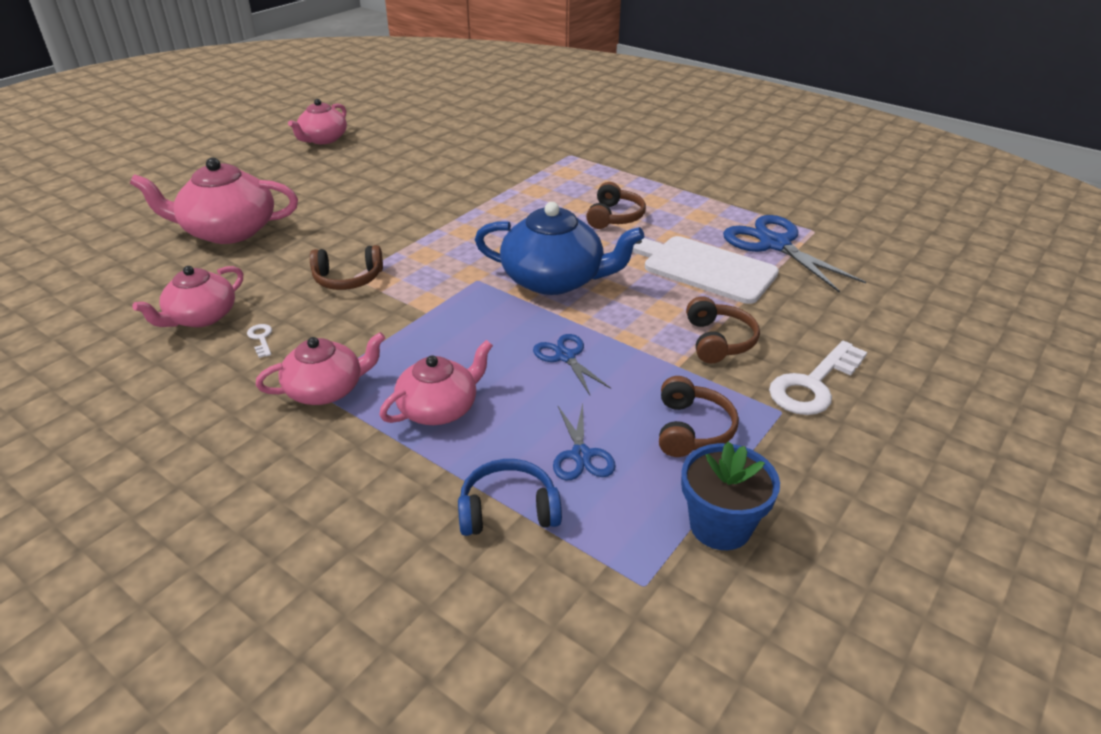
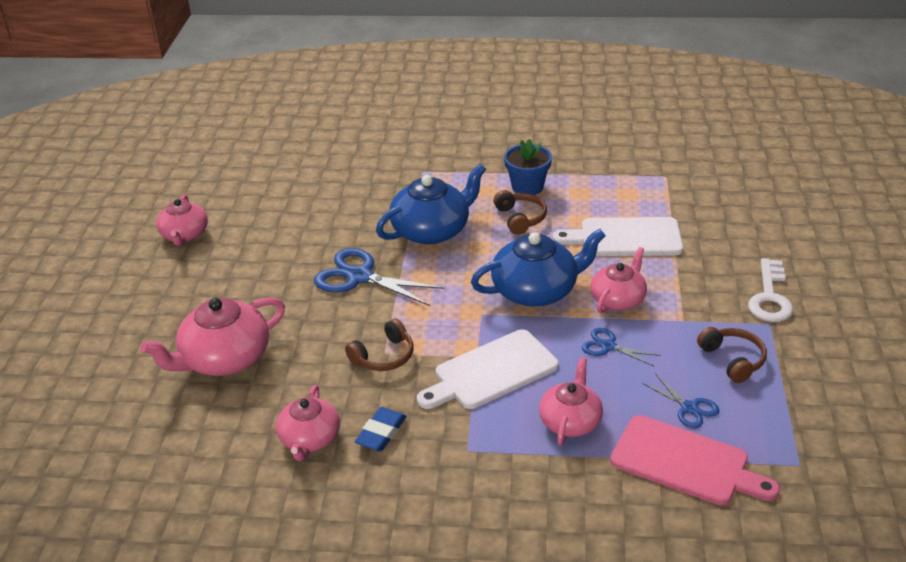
camera: 30 degrees left, 0 degrees up
white key [247,324,272,358] -> blue eraser [354,407,407,451]
pink teapot [256,332,385,405] -> pink teapot moved to [591,247,647,313]
blue headphones [458,459,562,536] -> pink cutting board [610,415,780,505]
blue flower pot [681,441,780,550] -> blue flower pot moved to [504,139,552,195]
brown headphones [686,296,760,363] -> none
blue scissors [723,215,866,293] -> blue scissors moved to [314,248,445,306]
none -> blue teapot [376,164,486,244]
none -> white cutting board [417,329,559,409]

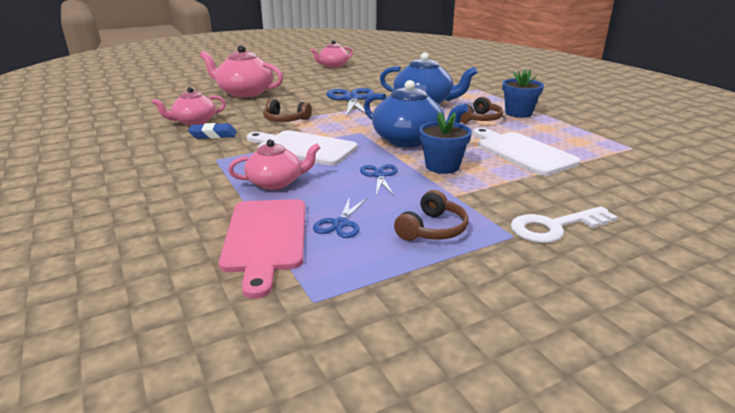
camera: 55 degrees right, 10 degrees down
pink teapot [591,247,647,313] -> blue flower pot [419,113,472,174]

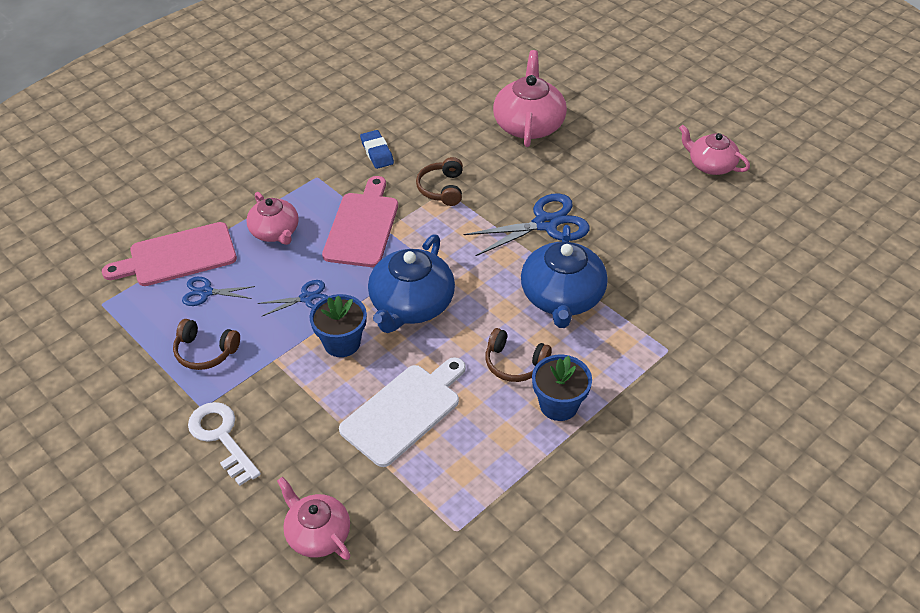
camera: 75 degrees right, 20 degrees up
pink teapot [152,87,226,126] -> pink teapot moved to [277,477,351,560]
white cutting board [247,130,358,166] -> pink cutting board [322,176,398,267]

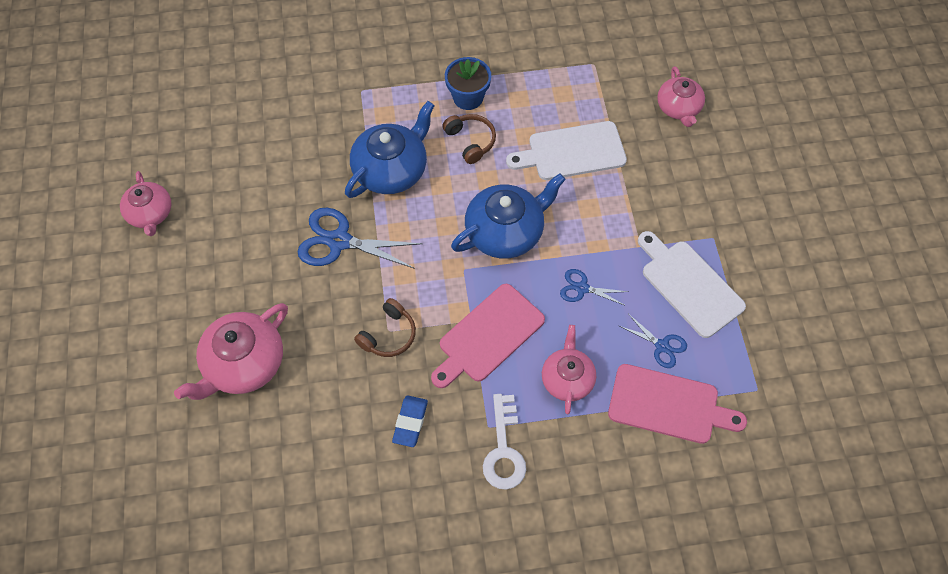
camera: 145 degrees left, 15 degrees up
brown headphones [173,319,240,370] -> white cutting board [638,231,746,338]
white key [188,402,261,486] -> white key moved to [483,394,526,490]
blue flower pot [309,294,367,357] -> none

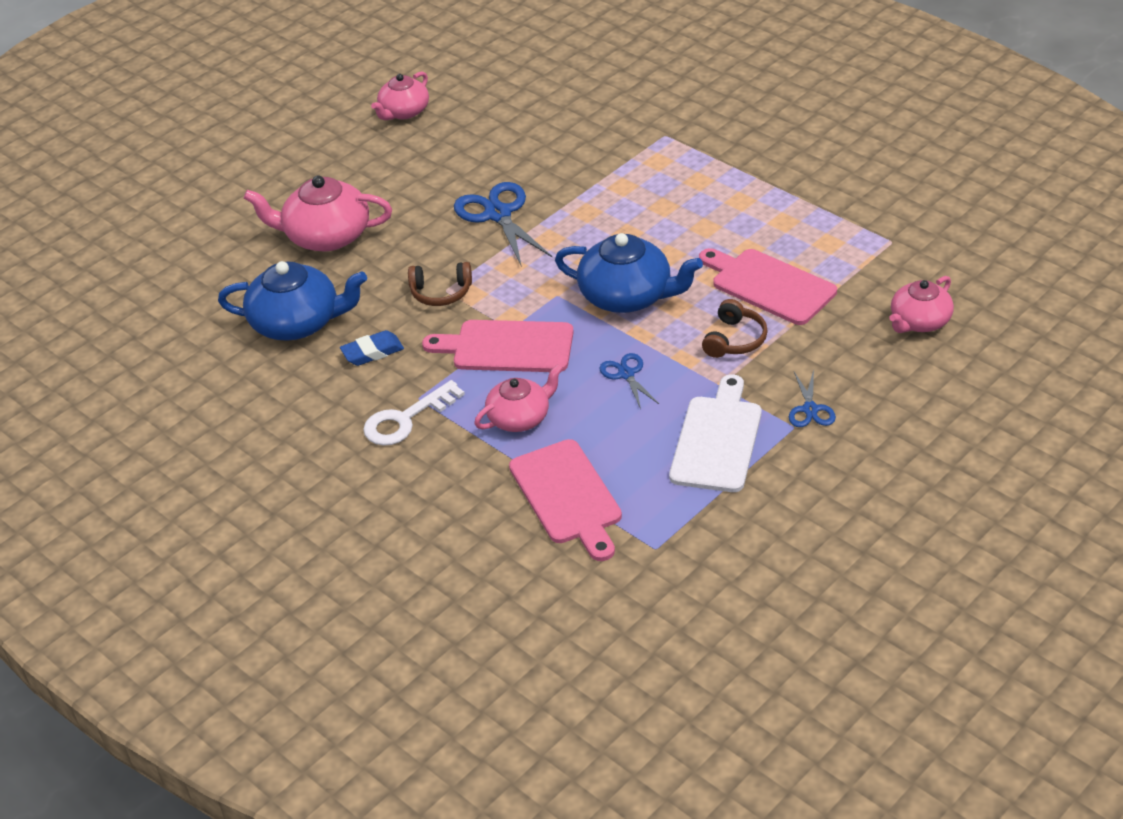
camera: 55 degrees right, 20 degrees down
blue teapot [345,101,435,198] -> blue teapot moved to [218,261,367,341]
brown headphones [442,114,496,164] -> brown headphones moved to [702,299,768,358]
blue flower pot [445,57,491,110] -> none
white cutting board [506,121,627,180] -> pink cutting board [699,248,837,325]
blue scissors [619,315,687,368] -> blue scissors moved to [789,369,836,427]

